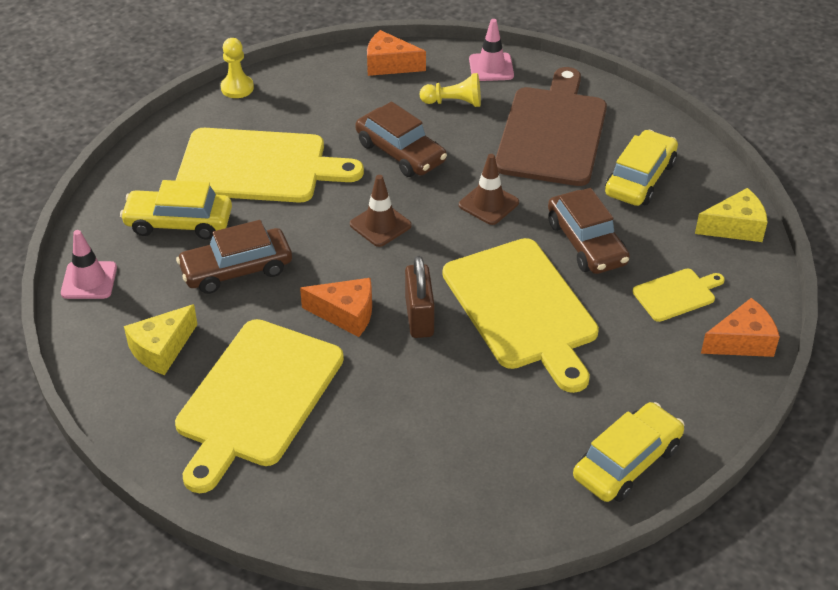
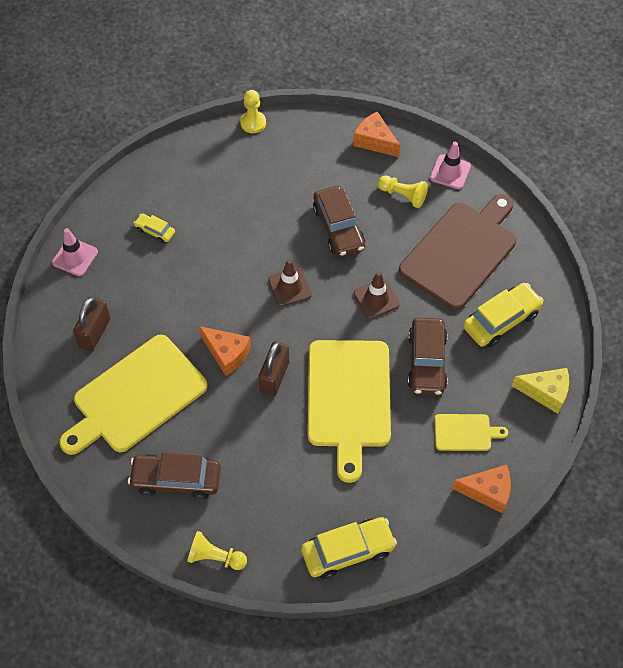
camera: 25 degrees right, 15 degrees up
yellow car [120,180,232,240] -> yellow car [134,213,175,243], size x0.52
yellow cheese [124,304,198,375] -> brown padlock [73,297,111,351]
yellow cutting board [175,128,364,203] -> none
brown car [176,220,292,294] -> brown car moved to [128,452,221,499]
none -> yellow pawn [187,531,247,570]

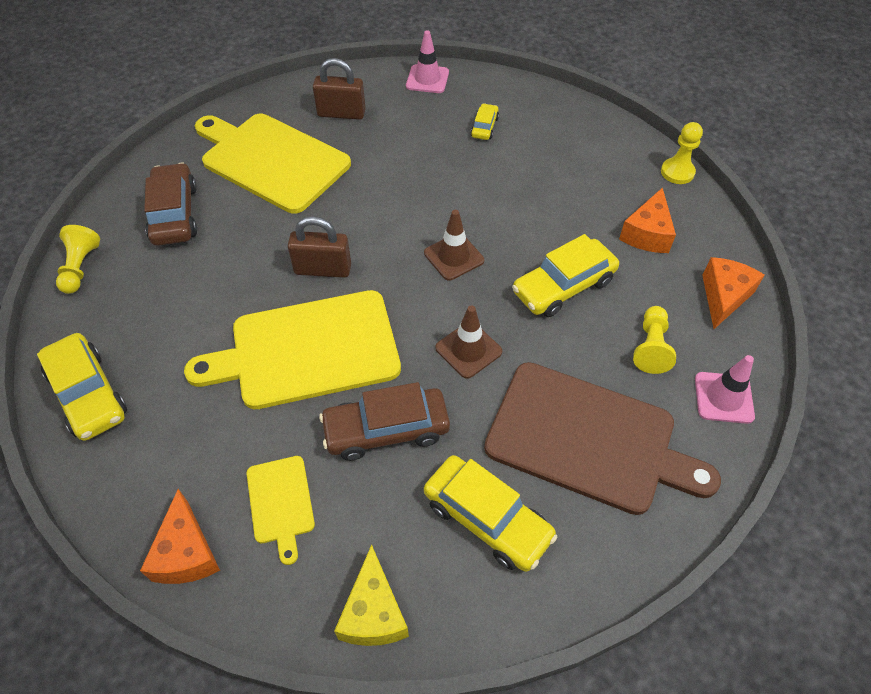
camera: 75 degrees right, 5 degrees down
orange cheese [199,326,251,376] -> orange cheese moved to [619,187,676,253]
brown car [313,186,365,257] -> yellow car [512,234,619,317]

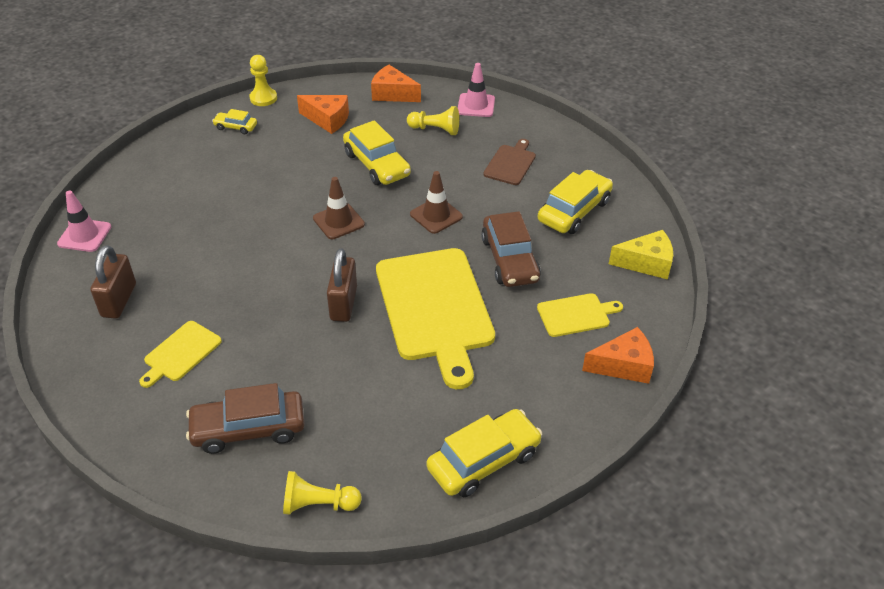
camera: 90 degrees left, 10 degrees down
yellow cutting board [195,114,351,214] -> yellow cutting board [139,321,222,388], size x0.47
yellow car [471,103,499,140] -> yellow car moved to [212,109,257,134]
brown cutting board [484,362,721,515] -> brown cutting board [483,139,536,185], size x0.47

